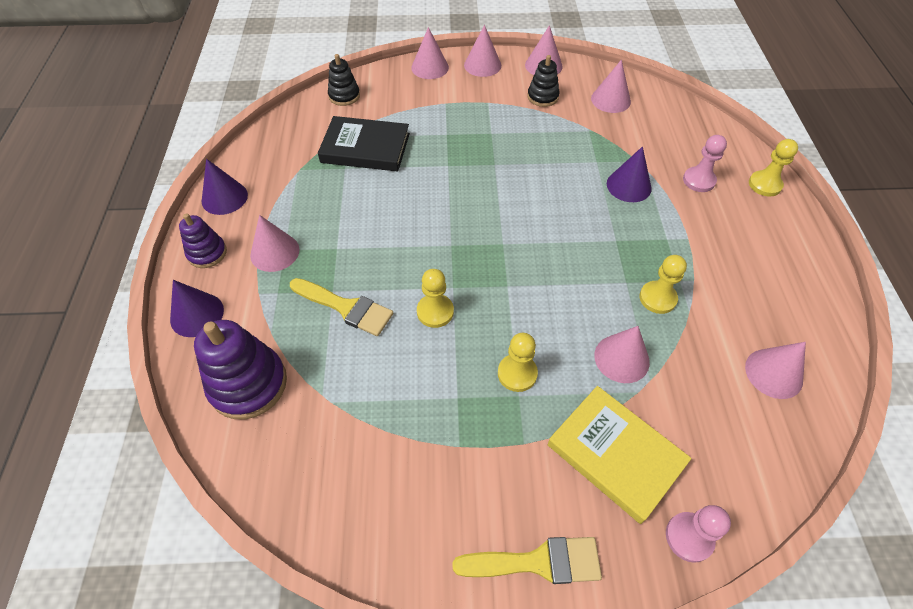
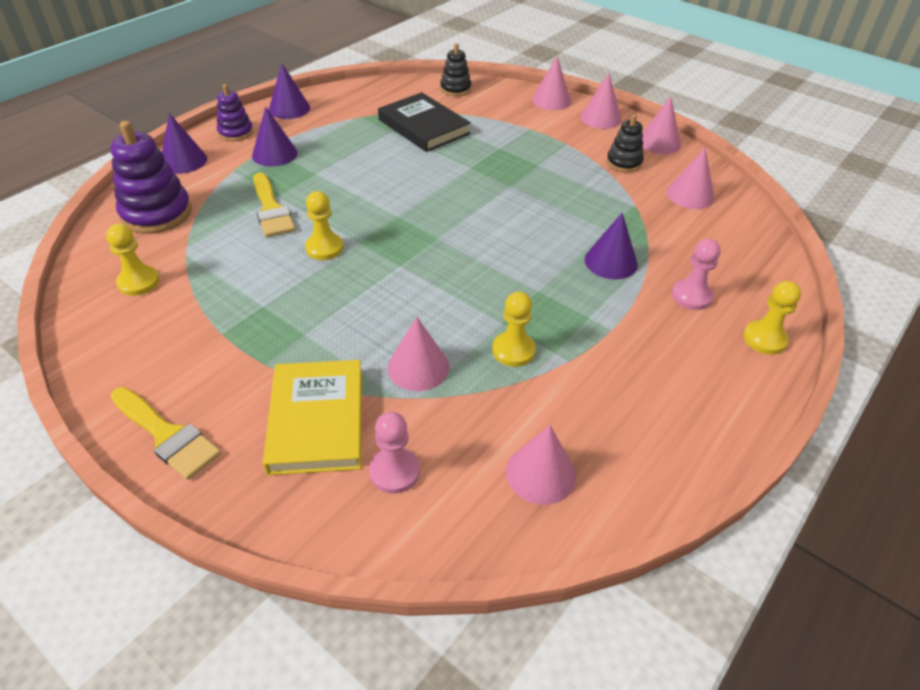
camera: 40 degrees right, 10 degrees down
pink cone [250,215,299,272] -> purple cone [252,107,298,167]
yellow pawn [498,333,538,392] -> yellow pawn moved to [106,224,160,296]
pink pawn [666,505,731,563] -> pink pawn moved to [369,412,420,494]

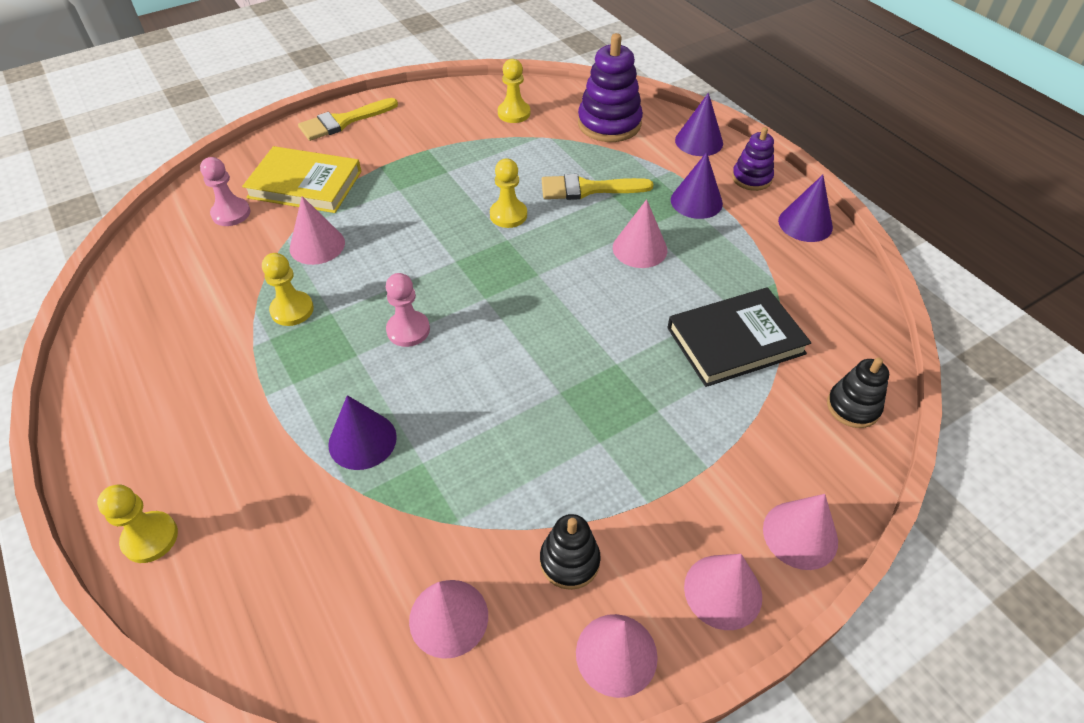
camera: 110 degrees right, 5 degrees up
pink cone [506,425,576,505] -> pink cone moved to [613,199,667,268]
pink pawn [672,239,721,310] -> pink pawn moved to [386,273,430,347]

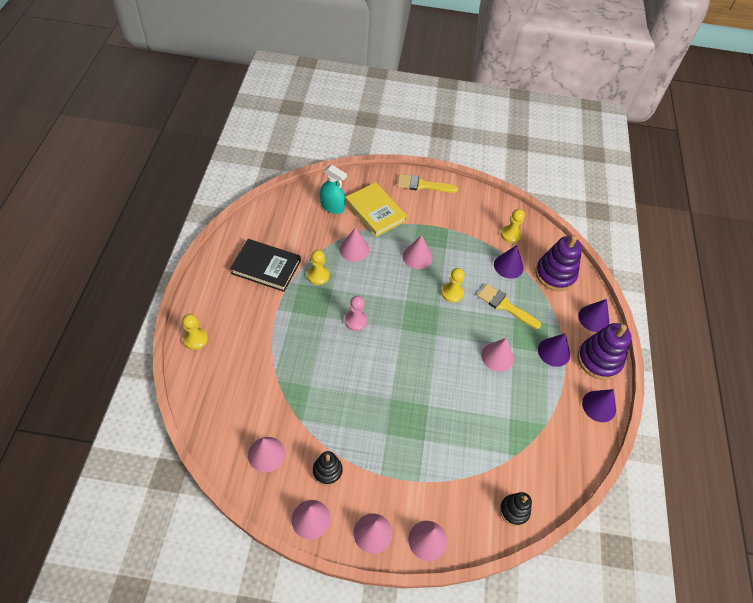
camera: 35 degrees right, 5 degrees up
pink pawn [200,157,250,226] -> turquoise spray bottle [320,165,347,214]
purple cone [328,395,397,470] -> purple cone moved to [494,245,524,278]
black book [668,287,811,387] -> black book moved to [230,239,301,292]
purple stacking toy [732,127,774,191] -> purple stacking toy [578,323,631,380], size x1.72
none -> pink cone [403,235,432,269]

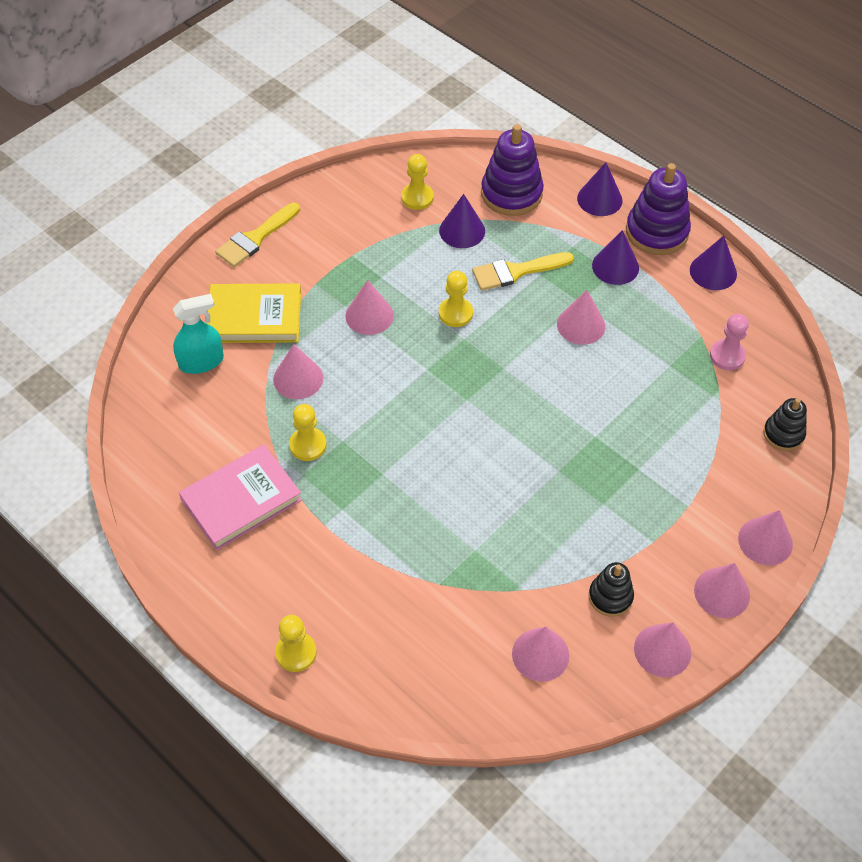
camera: 50 degrees left, 0 degrees up
black book [230,239,301,292] -> pink book [179,444,302,551]
pink pawn [344,296,368,331] -> pink pawn moved to [710,314,749,370]

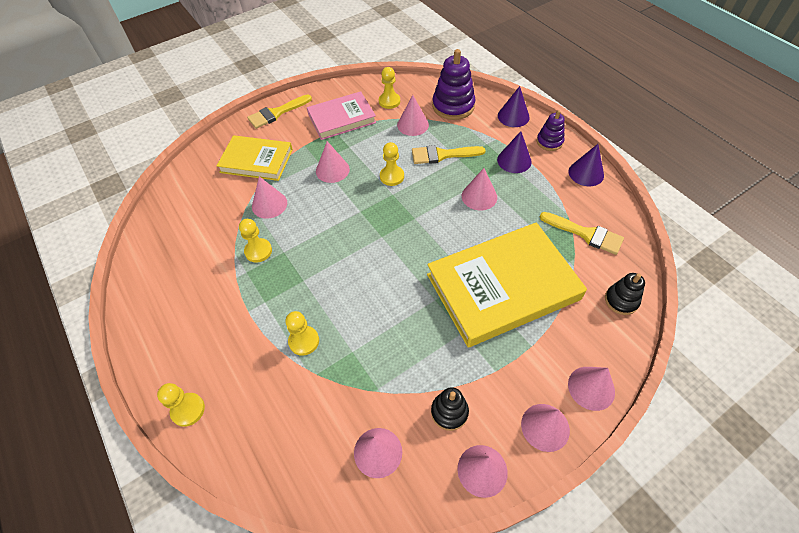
camera: 15 degrees right, 0 degrees up
turquoise spray bottle [173,294,224,374] -> none
pink book [179,444,302,551] -> pink book moved to [307,91,376,140]
purple cone [439,194,485,248] -> pink cone [397,95,429,136]
purple stacking toy [626,163,691,255] -> purple stacking toy [537,110,565,151], size x0.58
pink pawn [710,314,749,370] -> yellow brush [540,212,624,255]
none -> yellow pawn [285,311,319,356]
none -> yellow book [427,222,587,347]

